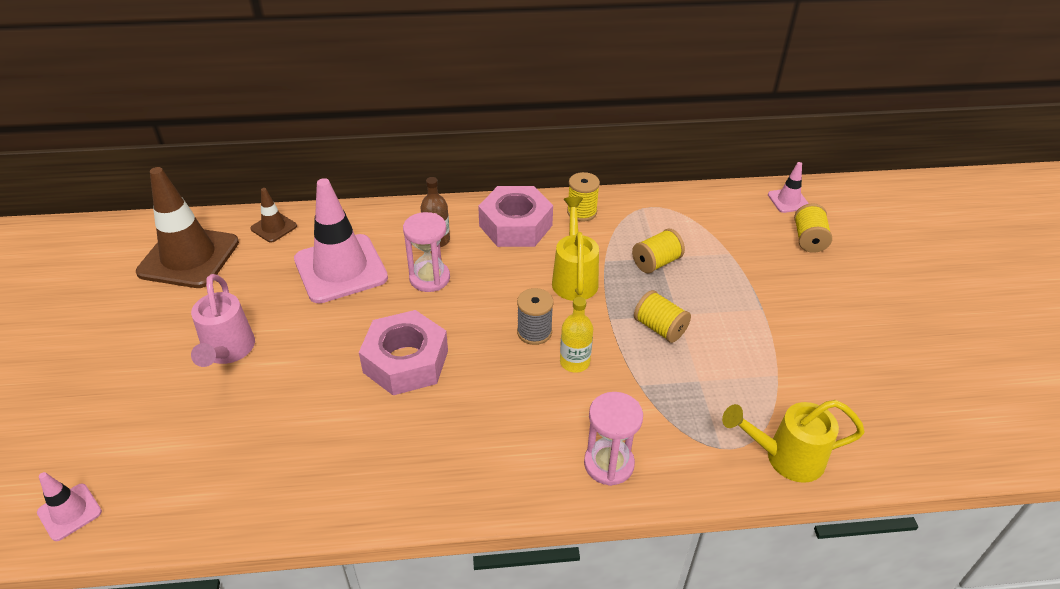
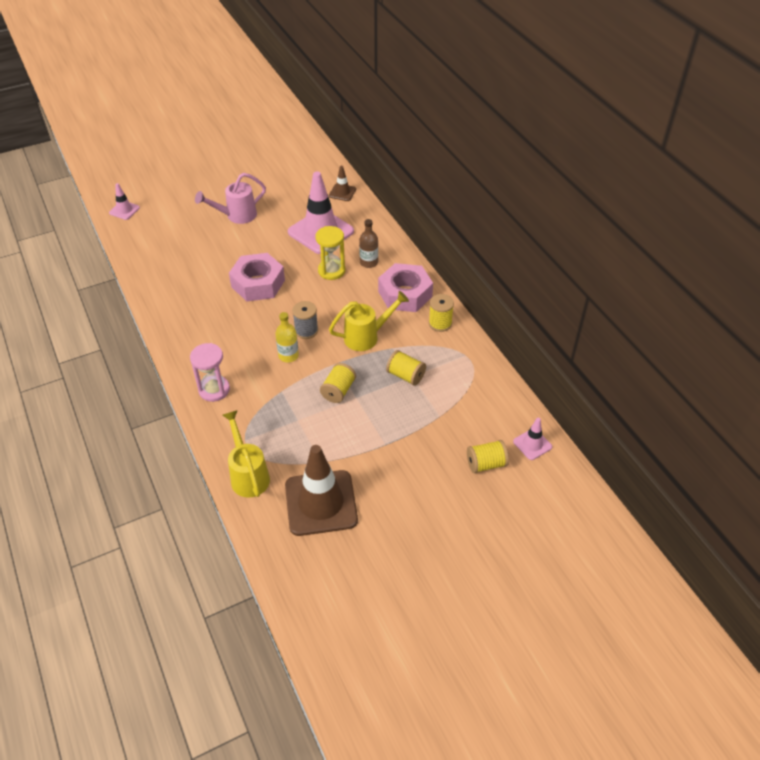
camera: 70 degrees right, 5 degrees up
brown traffic cone [136,167,239,288] -> brown traffic cone moved to [285,445,358,536]
pink hourglass [403,212,450,292] -> yellow hourglass [315,226,345,280]

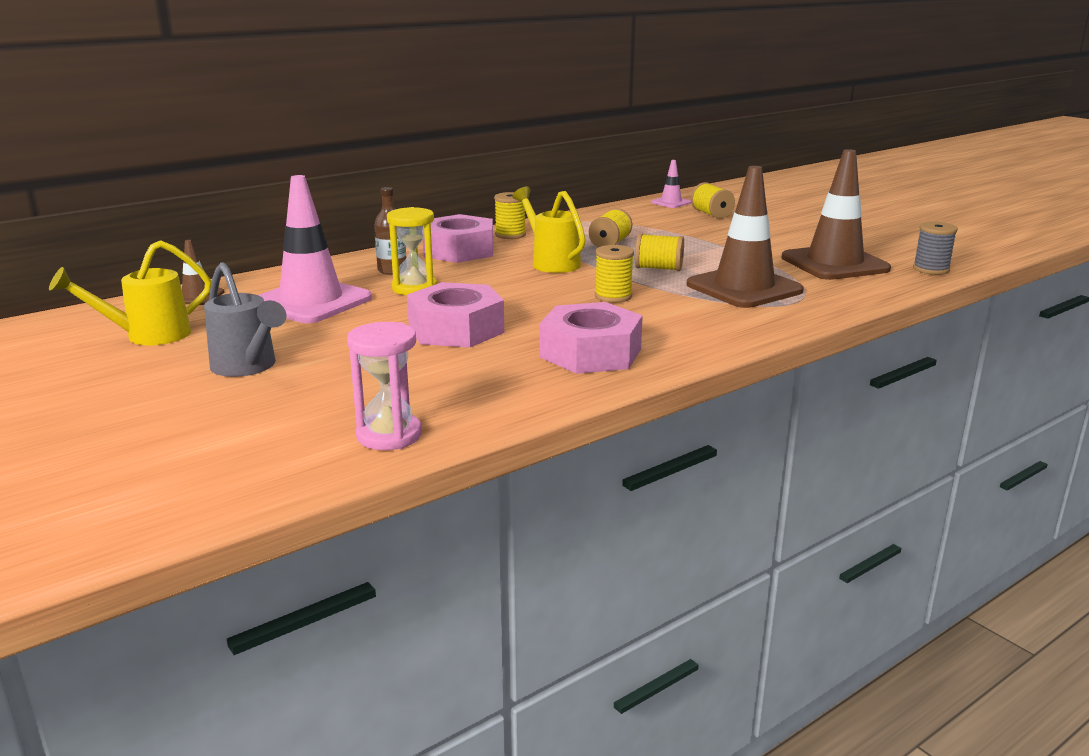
camera: 100 degrees left, 25 degrees down
pink traffic cone [109,183,140,220] -> none
pink hourglass [190,343,230,402] -> pink hourglass moved to [347,322,422,450]
pink watering can [195,173,266,224] -> grey watering can [204,262,287,377]
yellow watering can [223,410,270,498] -> yellow watering can moved to [49,240,212,345]
yellow bottle [275,312,299,363] -> yellow spool [595,245,634,303]
grey spool [292,301,318,339] -> grey spool moved to [913,222,958,275]
none -> pink nut [540,302,643,374]
none -> brown traffic cone [686,166,804,308]

